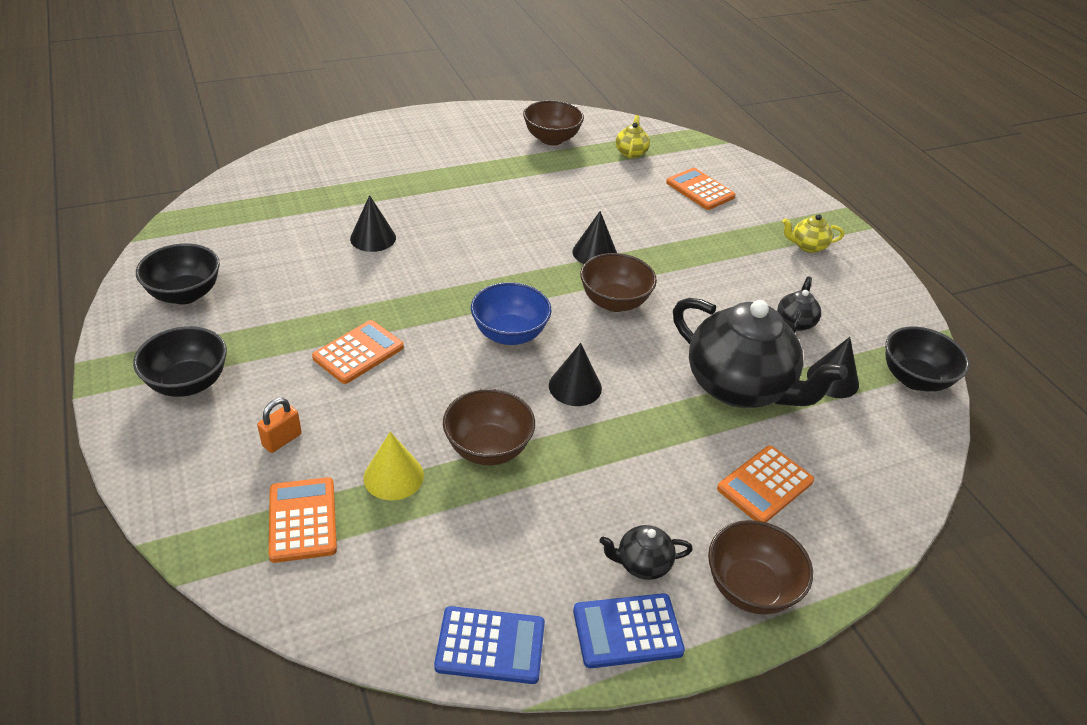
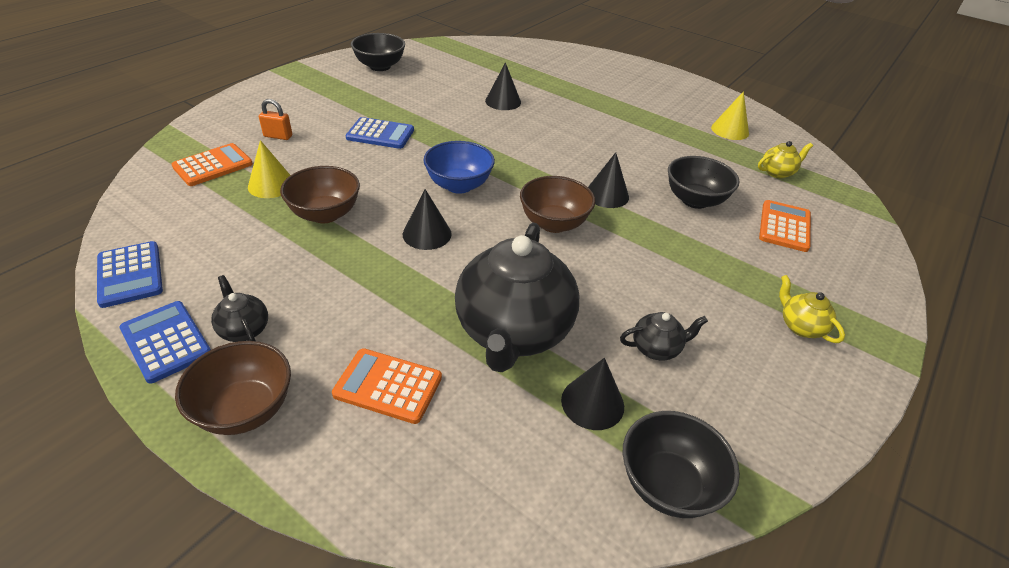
camera: 60 degrees right, 0 degrees up
black bowl [133,326,227,397] -> black bowl moved to [668,156,740,209]
orange calculator [312,320,404,384] -> blue calculator [346,117,414,149]
brown bowl [523,100,584,145] -> yellow cone [711,91,749,140]

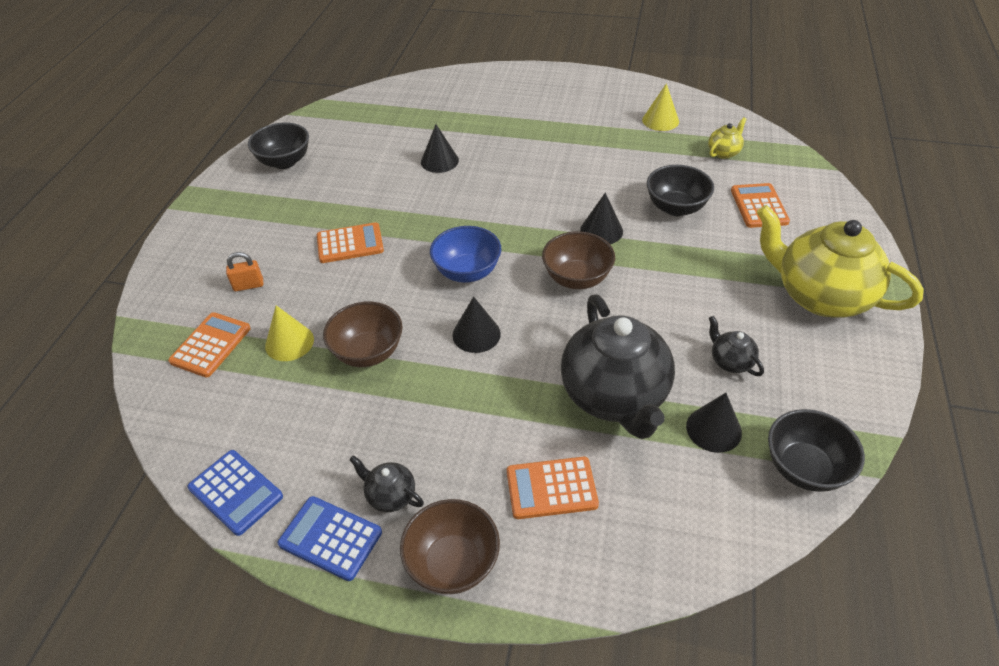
camera: 20 degrees left, 5 degrees up
blue calculator [346,117,414,149] -> orange calculator [317,222,384,263]
black teapot [620,312,708,361] -> black teapot turned 90 degrees counterclockwise [709,316,764,376]
yellow teapot [779,275,845,343] -> yellow teapot [757,205,924,318], size x2.37

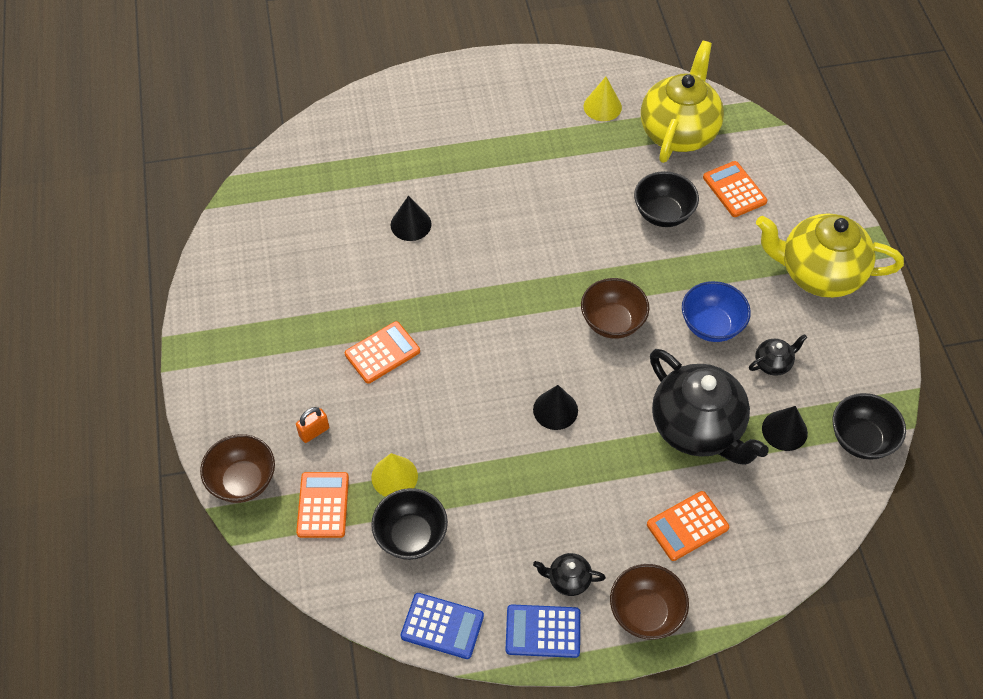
camera: 25 degrees left, 10 degrees up
black bowl [248,122,309,169] -> black bowl moved to [371,488,448,560]
brown bowl [323,302,402,367] -> brown bowl moved to [200,434,275,503]
blue bowl [430,226,501,283] -> blue bowl moved to [682,281,751,342]
black cone [580,193,623,244] -> none
yellow teapot [708,117,747,159] -> yellow teapot [641,41,724,163], size x2.37
black teapot [709,316,764,376] -> black teapot turned 120 degrees clockwise [749,334,807,376]

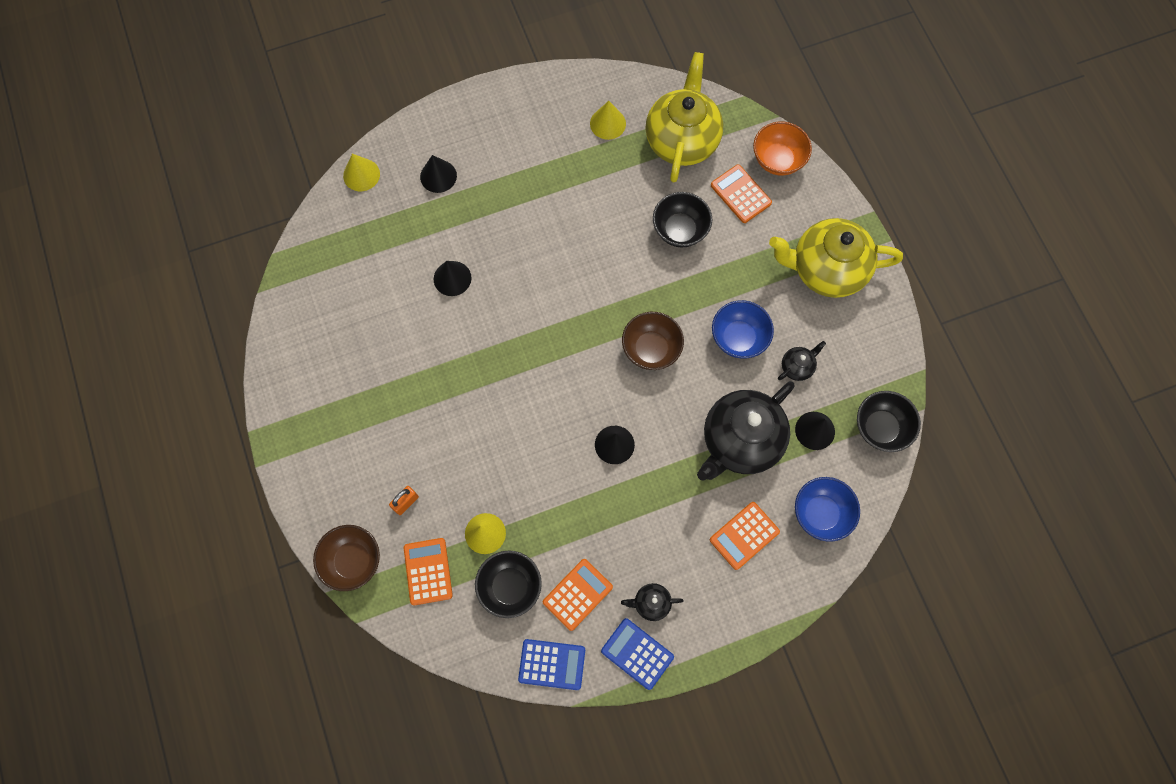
camera: 10 degrees left, 15 degrees up
orange calculator [345,321,420,384] -> orange calculator moved to [543,559,613,631]
blue calculator [506,604,580,658] -> blue calculator turned 45 degrees clockwise [601,618,674,690]
brown bowl [610,564,689,640] -> none
black teapot [650,349,769,465] -> black teapot turned 90 degrees clockwise [697,381,795,481]
none -> yellow cone [343,154,380,191]
none -> black cone [420,155,457,193]
none -> orange bowl [753,122,812,175]
none -> blue bowl [795,477,860,542]

